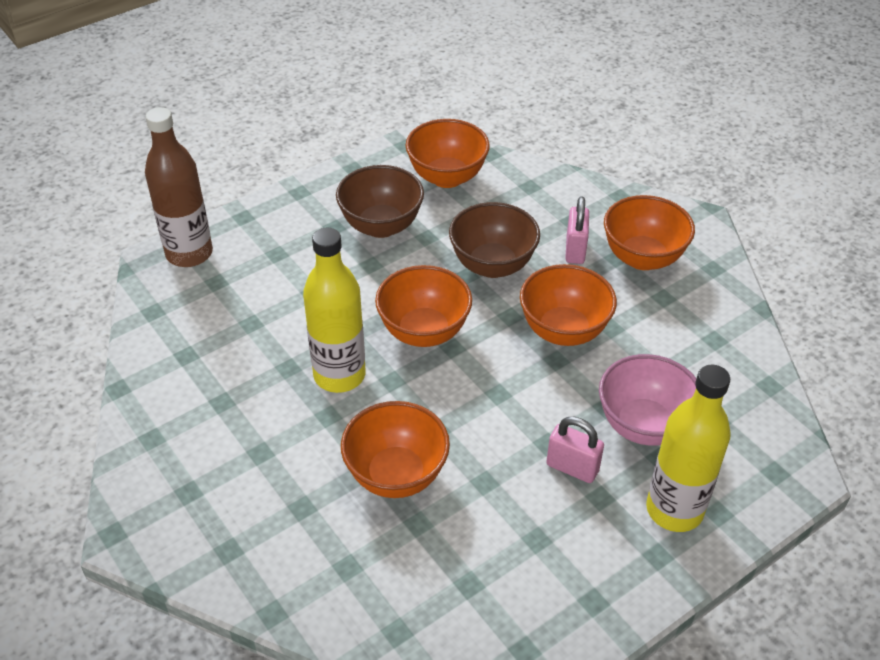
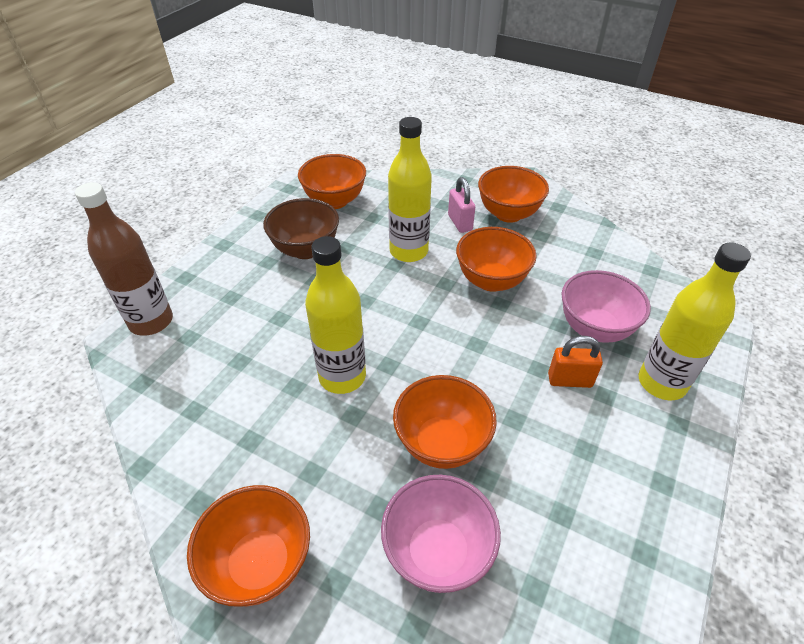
camera: 25 degrees left, 0 degrees up
orange bowl [375,265,472,347] -> orange bowl moved to [187,485,310,607]
brown bowl [449,202,540,278] -> yellow bottle [388,117,432,262]
pink padlock [546,417,604,483] -> orange padlock [548,336,603,388]
none -> pink bowl [381,475,501,593]

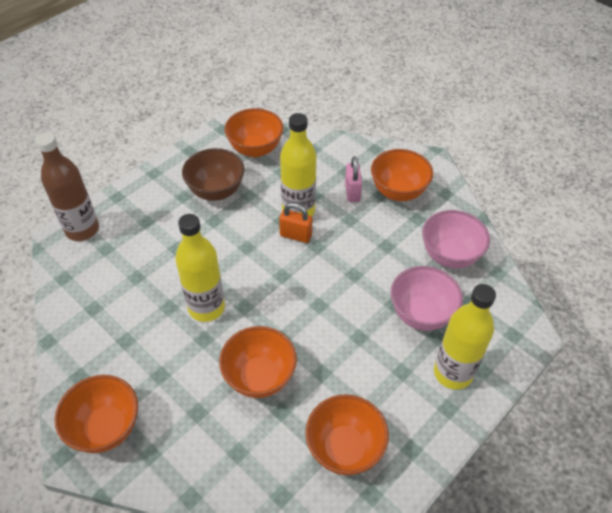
camera: 15 degrees right, 5 degrees up
pink bowl [381,475,501,593] -> pink bowl moved to [422,210,490,269]
orange bowl [456,227,537,292] -> orange bowl moved to [305,394,389,475]
orange padlock [548,336,603,388] -> orange padlock moved to [279,203,312,243]

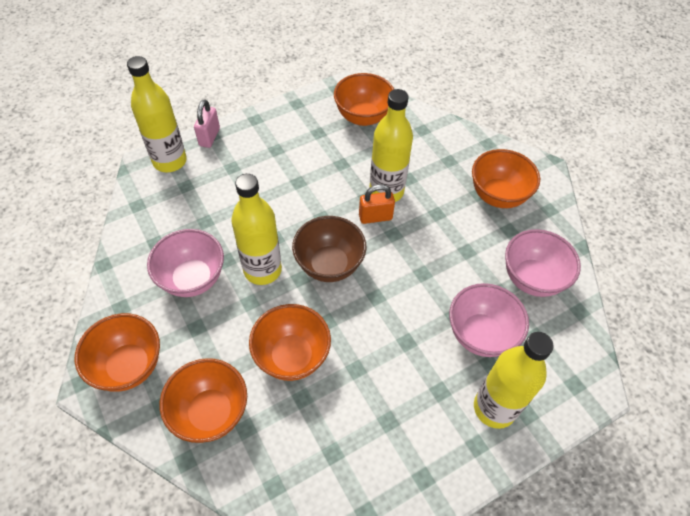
camera: 15 degrees right, 5 degrees up
brown bottle [35,132,99,241] -> yellow bottle [127,56,187,173]
brown bowl [182,148,244,201] -> brown bowl moved to [292,216,367,282]
orange padlock [279,203,312,243] -> orange padlock turned 45 degrees counterclockwise [359,184,395,224]
orange bowl [305,394,389,475] -> orange bowl moved to [160,358,247,443]
pink padlock [345,156,362,202] -> pink padlock moved to [194,99,220,148]
none -> pink bowl [147,229,224,297]

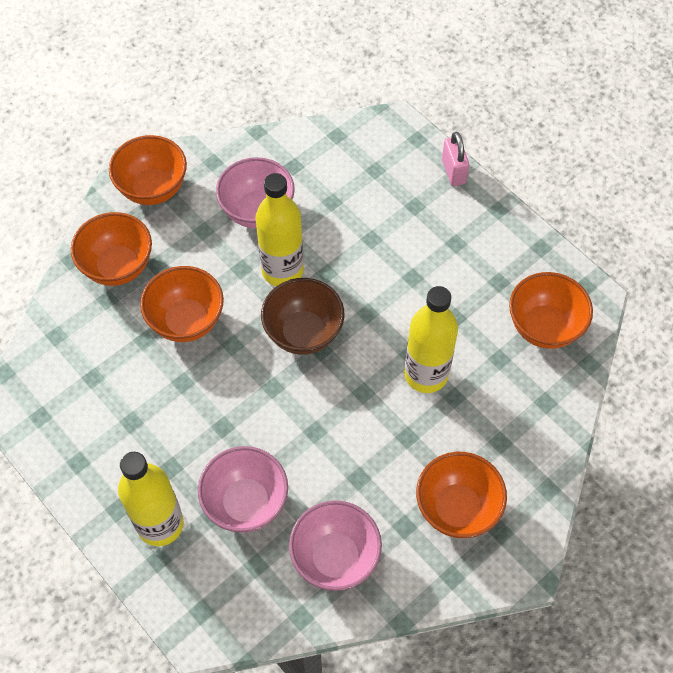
camera: 80 degrees right, 5 degrees up
yellow bottle [127,56,187,173] -> none
pink padlock [194,99,220,148] -> pink padlock turned 75 degrees clockwise [442,132,469,186]
orange padlock [359,184,395,224] -> none

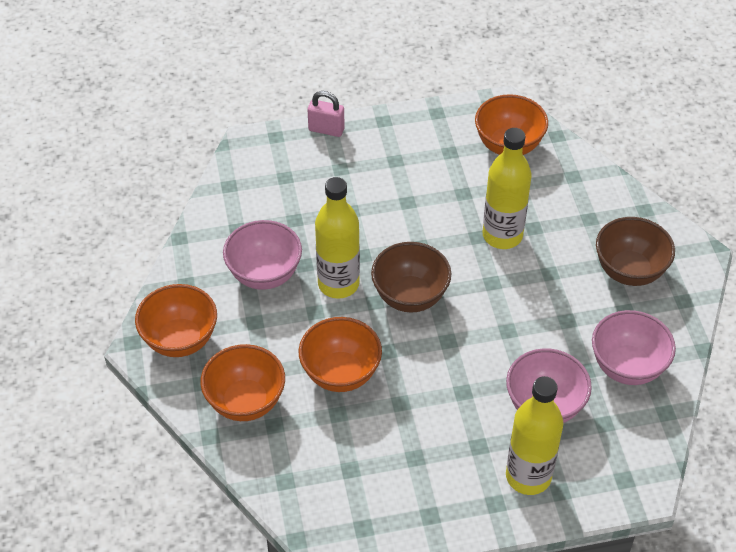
camera: 60 degrees left, 10 degrees down
orange bowl [416,452,507,538] -> brown bowl [596,217,675,286]

